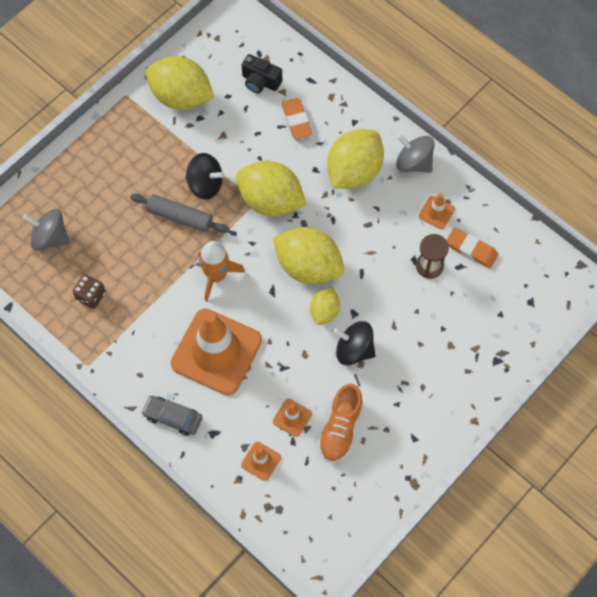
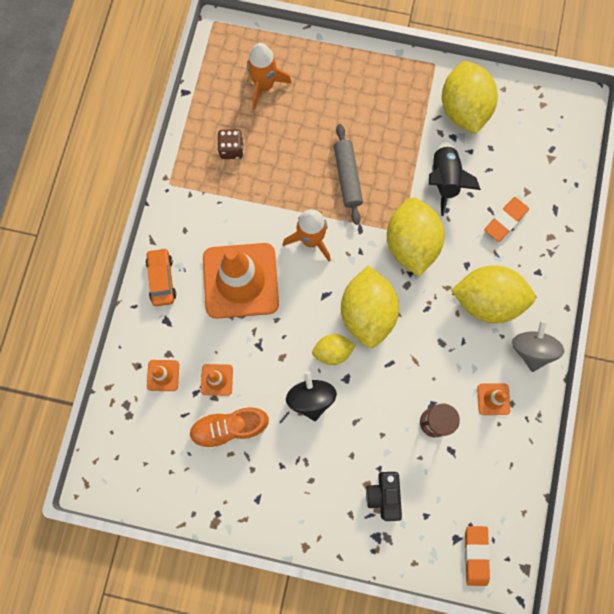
camera: 60 degrees right, 10 degrees up
grey spinning top [23,209,70,251] -> orange rocket [247,43,292,110]
grey car [141,396,202,436] -> orange car [146,248,176,306]
black spinning top [186,153,224,200] -> none
black camera [242,54,282,93] -> black camera moved to [366,472,402,521]
orange eraser [447,228,498,269] -> orange eraser moved to [465,526,490,586]
none -> black rocket [429,141,481,216]

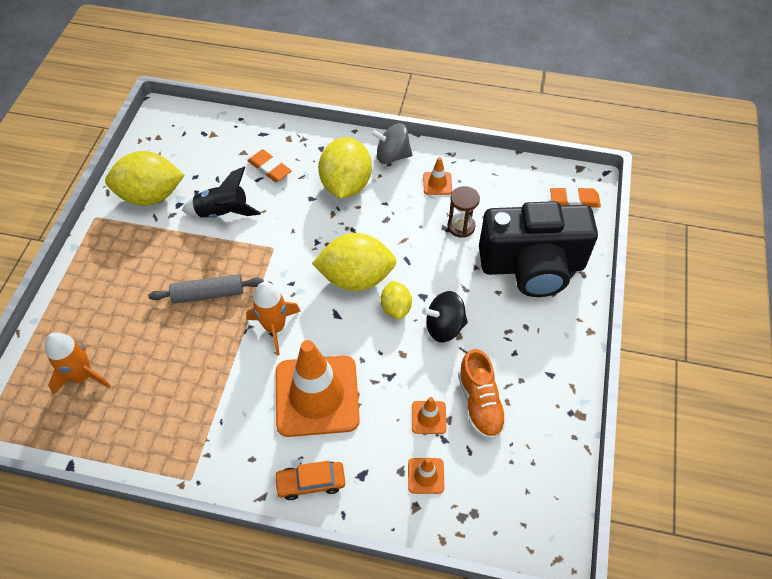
camera: 90 degrees left, 20 degrees down
brown dice [217,129,244,159] -> none
black camera [366,472,402,521] -> black camera [479,201,598,297], size x2.41
yellow lemon [387,197,444,277] -> none

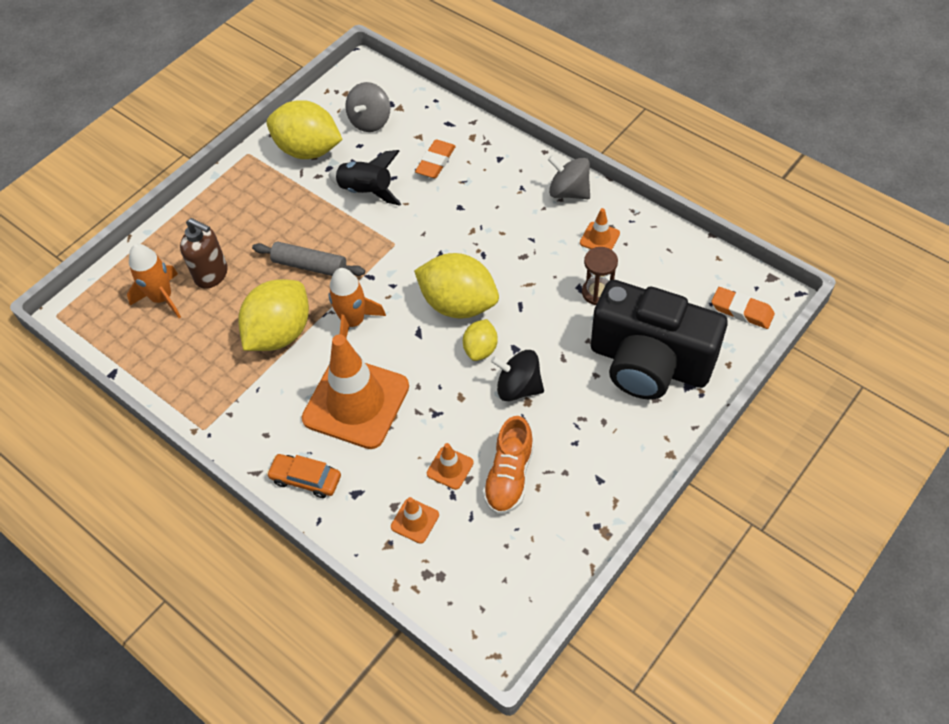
camera: 30 degrees right, 0 degrees up
orange eraser [248,149,292,182] -> orange eraser turned 45 degrees clockwise [415,140,456,178]
yellow lemon [318,137,372,199] -> yellow lemon moved to [238,279,309,351]
none -> brown soap dispenser [180,218,228,289]
none -> grey spinning top [345,82,391,132]

